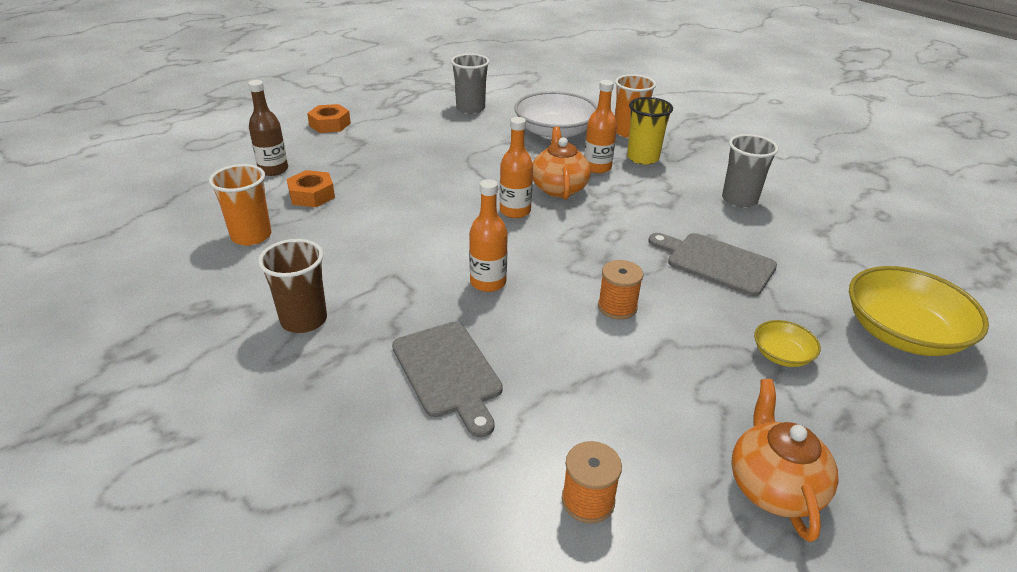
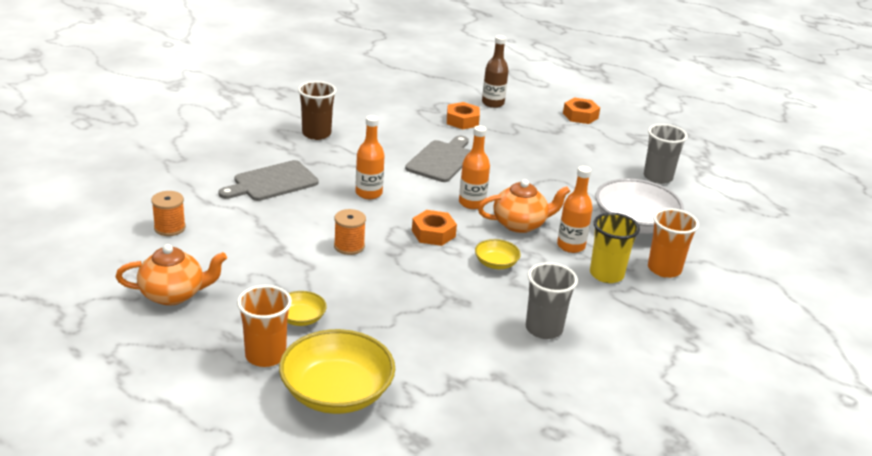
camera: 80 degrees right, 5 degrees down
orange cup [209,164,271,246] -> orange cup moved to [237,285,292,367]
grey cutting board [648,233,777,296] -> grey cutting board moved to [405,136,471,182]
none -> orange nut [412,210,457,246]
none -> yellow bowl [475,239,521,269]

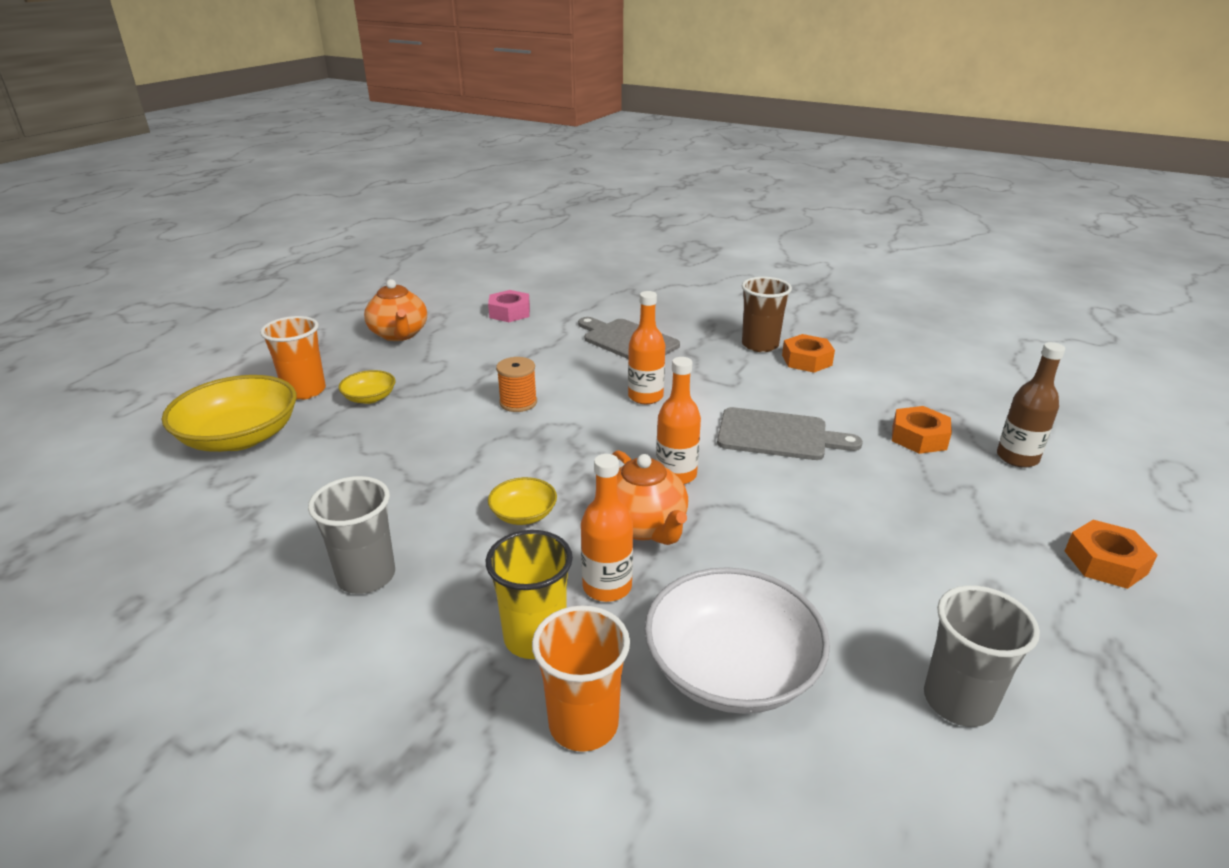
camera: 80 degrees right, 0 degrees up
orange spool [151,191,186,236] -> pink nut [488,290,530,322]
orange nut [412,210,457,246] -> orange nut moved to [782,334,835,373]

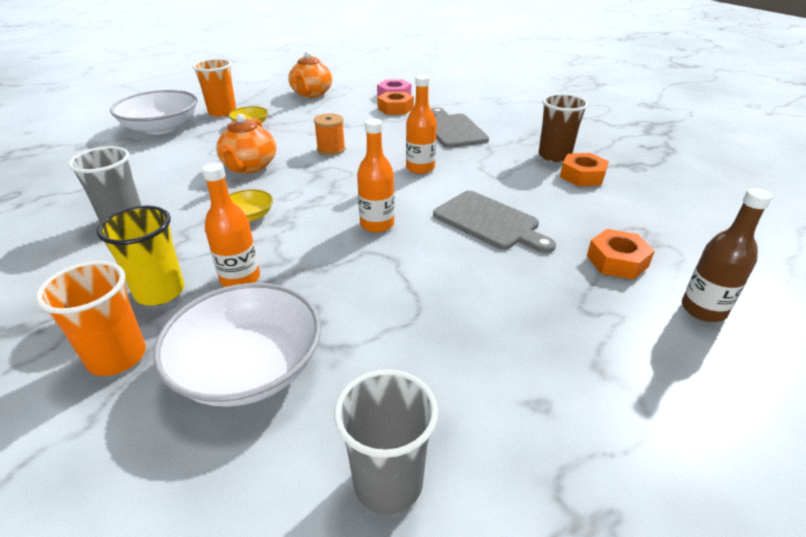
camera: 30 degrees right, 5 degrees up
yellow bowl [162,375,297,452] -> white bowl [110,90,197,135]
orange teapot [612,450,688,545] -> orange teapot moved to [216,114,276,173]
orange nut [1065,520,1158,589] -> orange nut moved to [377,91,414,115]

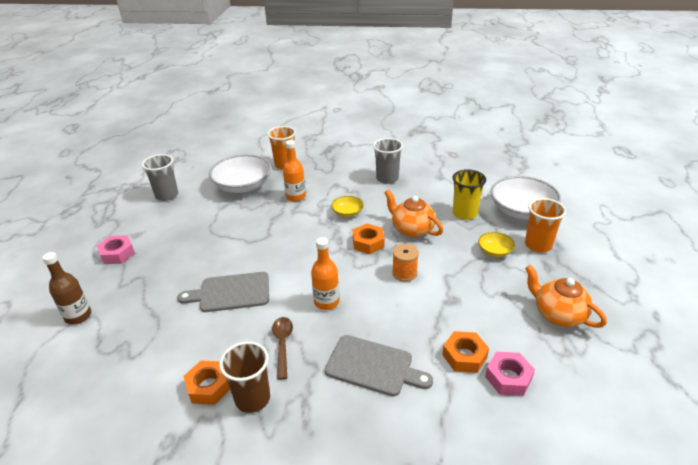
camera: 130 degrees right, 0 degrees up
yellow cup [97,206,184,305] -> yellow cup moved to [453,169,486,220]
orange bottle [357,118,395,233] -> none
orange nut [587,229,655,280] -> orange nut moved to [353,224,384,254]
none -> pink nut [97,235,135,264]
none -> brown spoon [272,317,293,380]

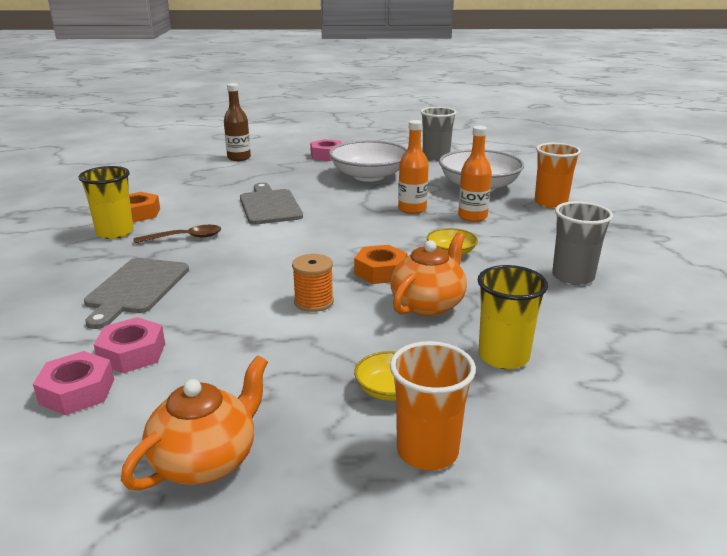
camera: 80 degrees right, 10 degrees down
brown cup [219,341,270,413] -> yellow cup [79,166,134,239]
orange bottle [311,237,339,310] -> orange bottle moved to [398,120,429,214]
orange nut [442,331,489,373] -> pink nut [94,317,165,373]
white bowl [491,176,561,220] -> white bowl moved to [329,140,407,182]

